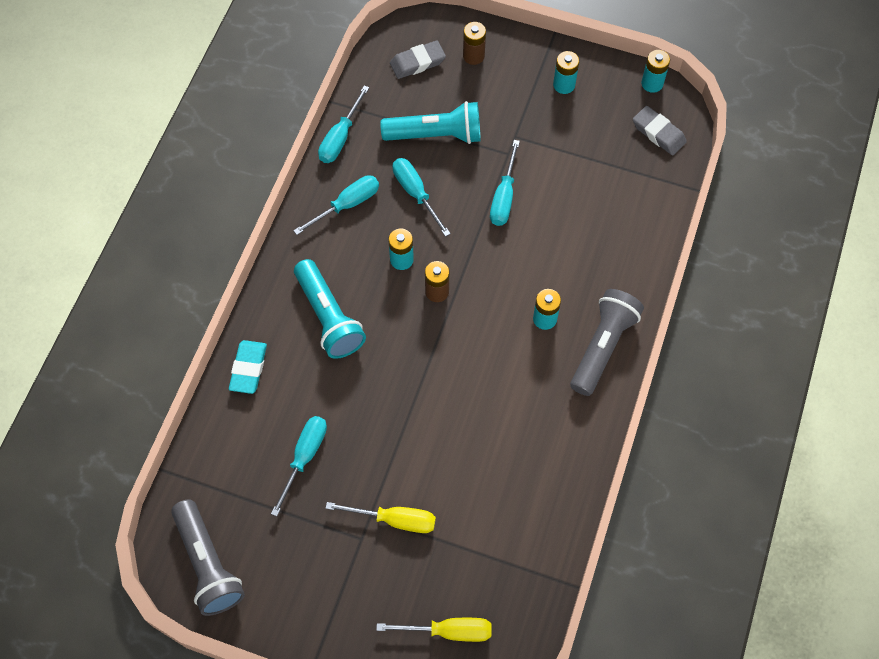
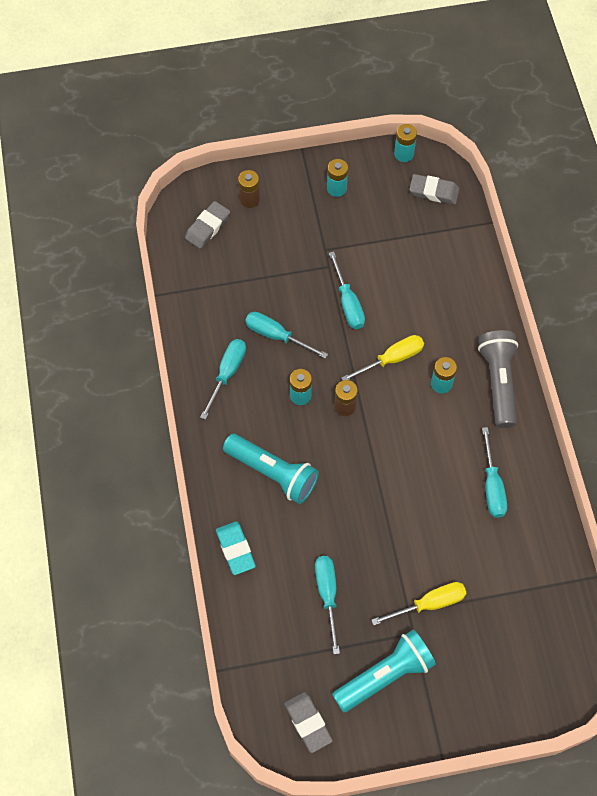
camera: 30 degrees left, 0 degrees up
grey flashlight [171,499,245,616] -> grey eraser [284,692,333,753]
turquoise screwdriver [318,85,369,163] -> turquoise screwdriver moved to [482,427,507,518]
yellow screwdriver [376,618,492,642] -> yellow screwdriver moved to [341,335,424,380]
turquoise flashlight [380,101,481,144] -> turquoise flashlight moved to [332,630,436,713]

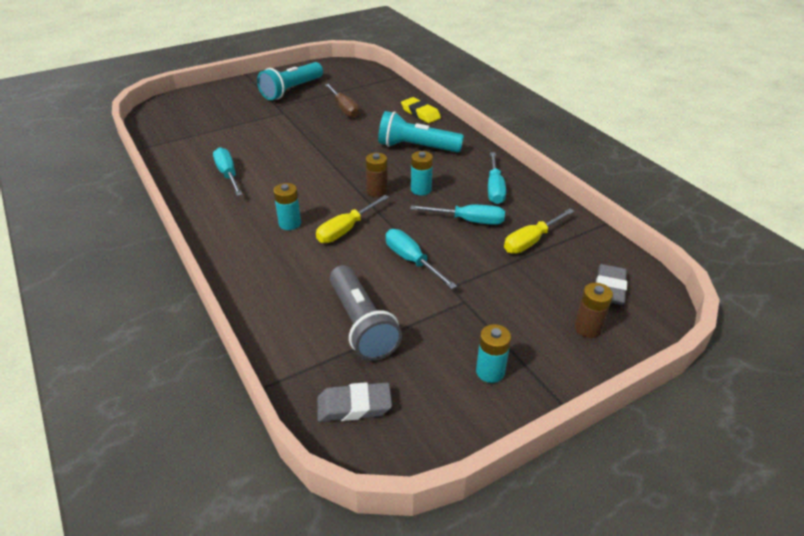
camera: 160 degrees right, 25 degrees down
turquoise eraser [216,521,256,575] -> yellow eraser [401,97,441,123]
grey eraser [284,692,333,753] -> none
turquoise screwdriver [315,556,340,654] -> brown screwdriver [325,84,359,118]
yellow screwdriver [371,582,467,626] -> yellow screwdriver moved to [504,209,575,254]
turquoise battery [394,124,417,162] -> none
grey flashlight [478,330,518,428] -> grey flashlight moved to [330,265,402,361]

